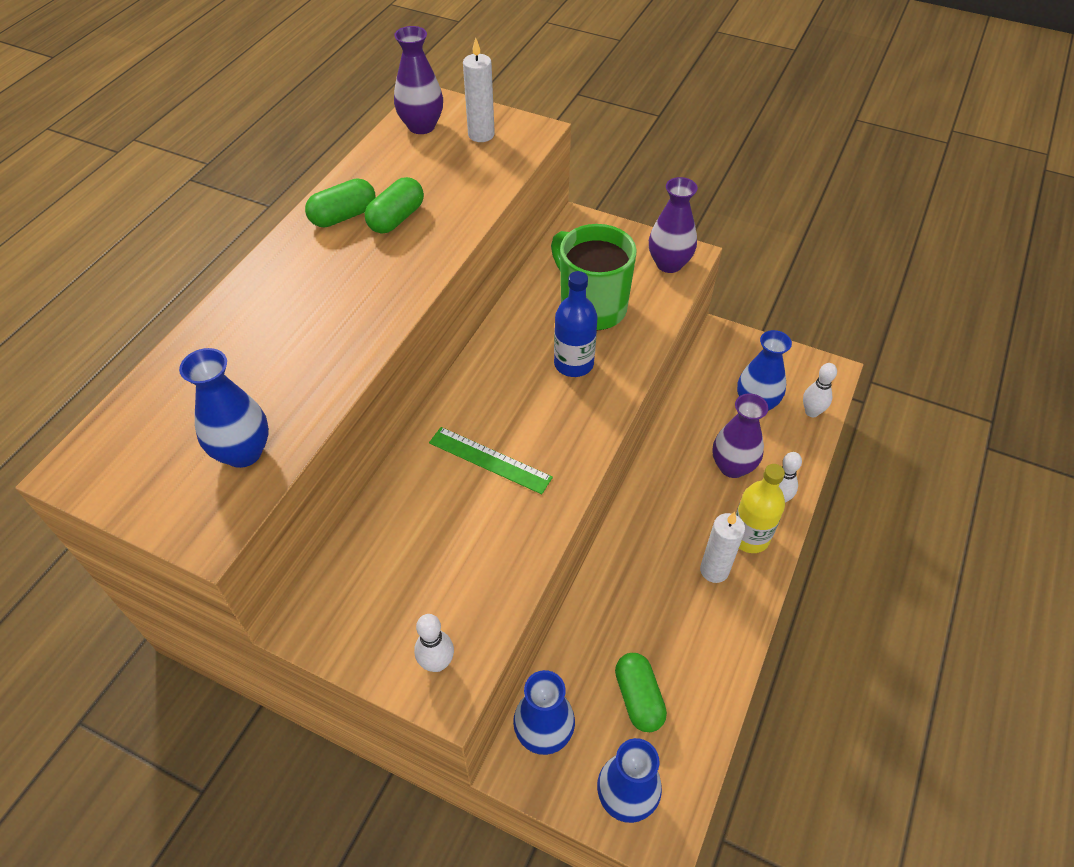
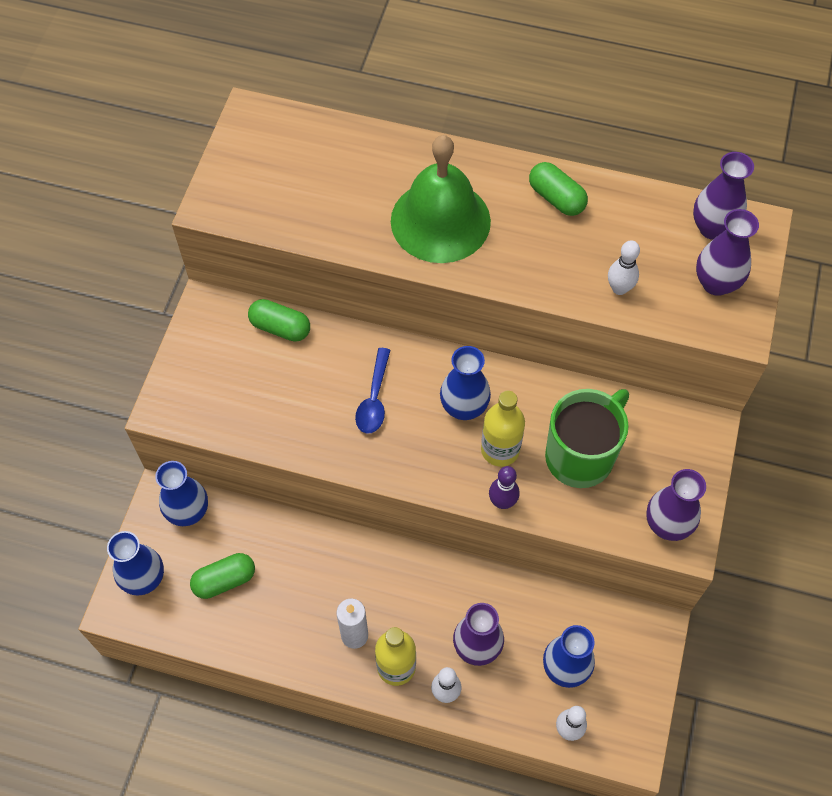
camera: 80 degrees right, 10 degrees up
blue vase [179,348,269,468] -> blue vase moved to [440,346,491,420]
green capsule [365,177,424,233] -> green capsule moved to [248,299,310,342]
white bowling pin [414,614,454,672] -> white bowling pin moved to [608,240,640,295]
green ruler [429,427,553,494] -> blue spoon [355,348,390,433]
white candle [463,38,495,142] -> purple vase [696,209,759,296]
blue bottle [554,271,597,377] -> yellow bottle [481,391,525,467]
none -> green bell [391,135,491,263]
none -> purple bowling pin [489,466,520,509]

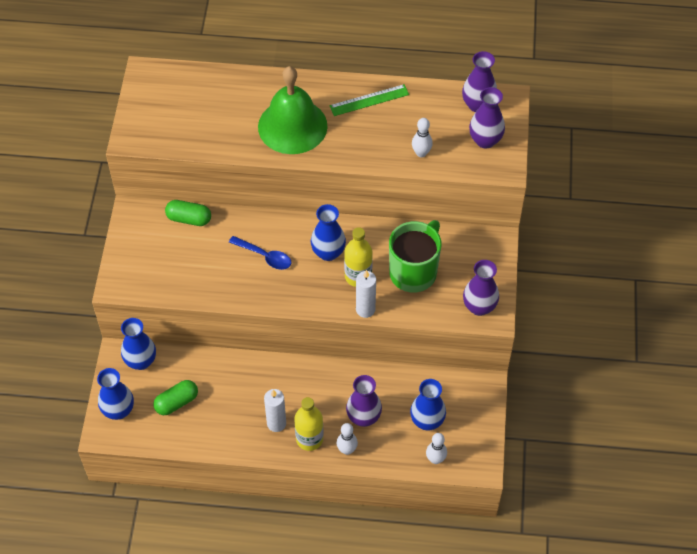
camera: 10 degrees left, 5 degrees down
blue spoon [355,348,390,433] -> blue spoon turned 60 degrees counterclockwise [229,236,291,270]
purple bowling pin [489,466,520,509] -> white candle [356,270,376,318]
green capsule [529,162,588,216] -> green ruler [329,84,409,116]

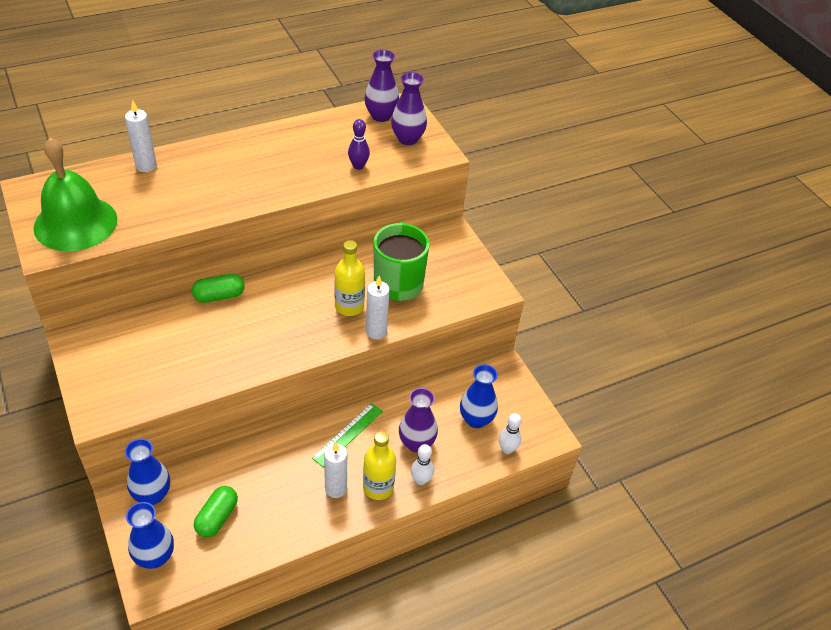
camera: 35 degrees left, 10 degrees down
green capsule [165,200,211,226] -> green capsule moved to [192,274,245,303]
blue spoon [229,236,291,270] -> none
green bell [258,66,328,154] -> green bell moved to [33,137,117,251]
blue vase [311,204,346,261] -> none
green ruler [329,84,409,116] -> green ruler moved to [312,403,383,467]
white bowling pin [412,118,433,157] -> purple bowling pin [348,119,370,170]
purple vase [463,260,499,316] -> none
none -> white candle [125,100,157,172]

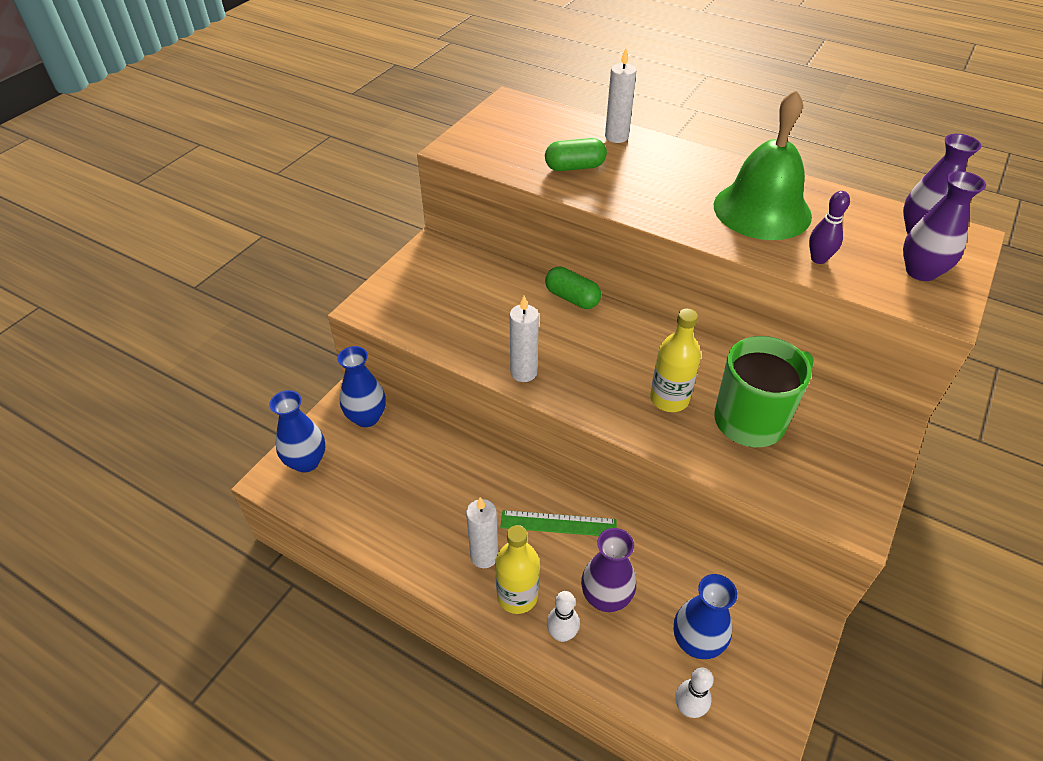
camera: 60 degrees right, 0 degrees up
green bell [33,137,117,251] -> green bell moved to [714,90,812,240]
green capsule [194,486,238,538] -> green capsule moved to [545,138,607,171]
white candle [366,276,390,339] -> white candle moved to [509,295,539,382]

